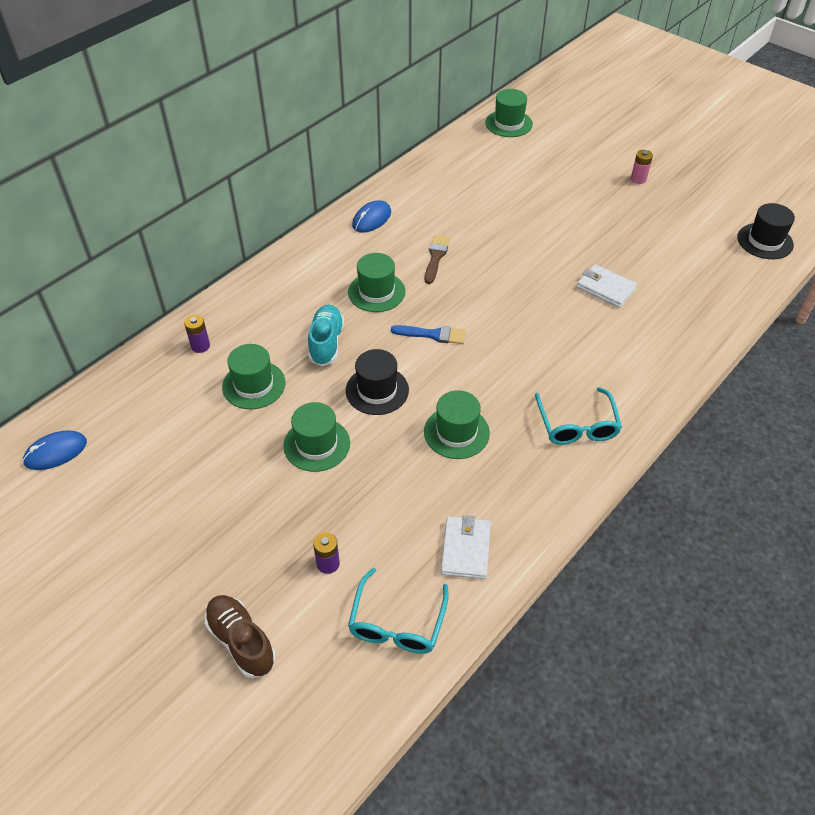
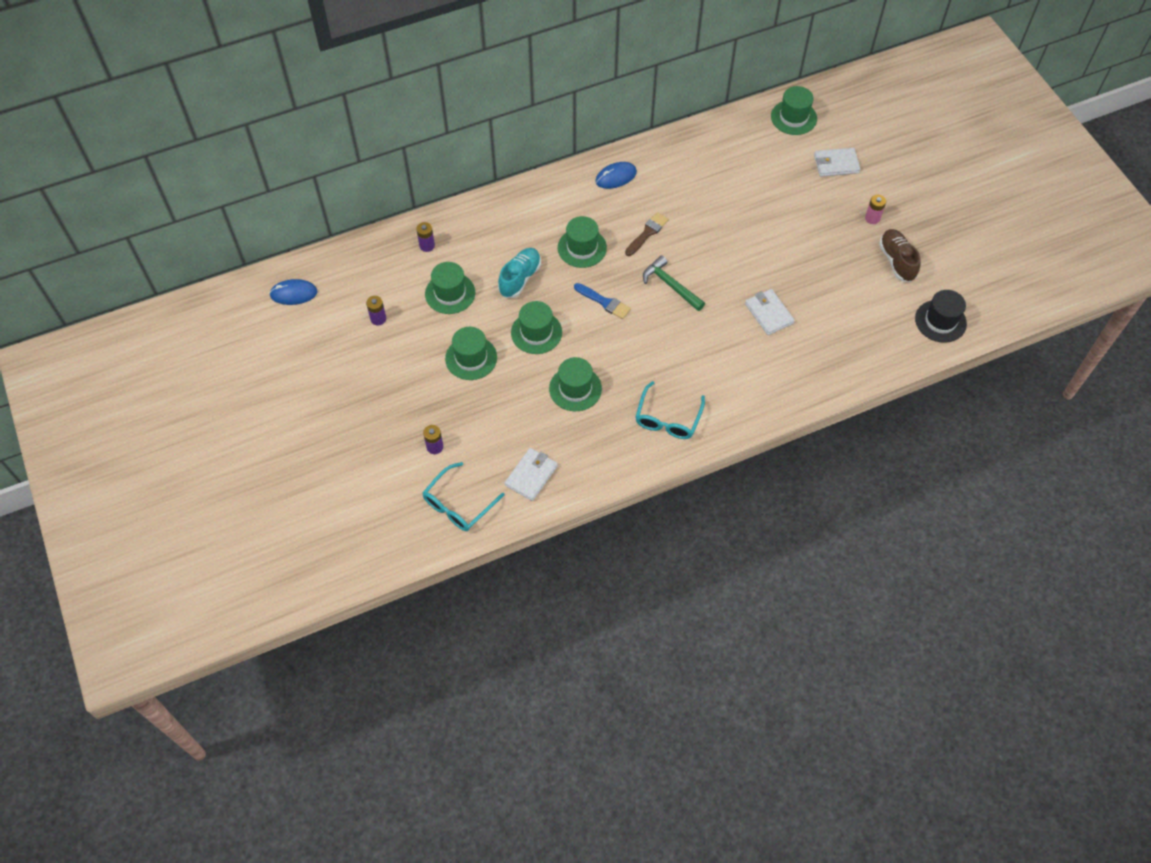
camera: 25 degrees right, 10 degrees up
brown shoe [204,595,276,678] -> brown shoe moved to [879,229,921,282]
black hat [346,349,409,415] -> green hat [511,301,562,354]
none -> purple battery [366,296,386,325]
none -> green hammer [643,255,705,311]
none -> white wallet [814,148,860,177]

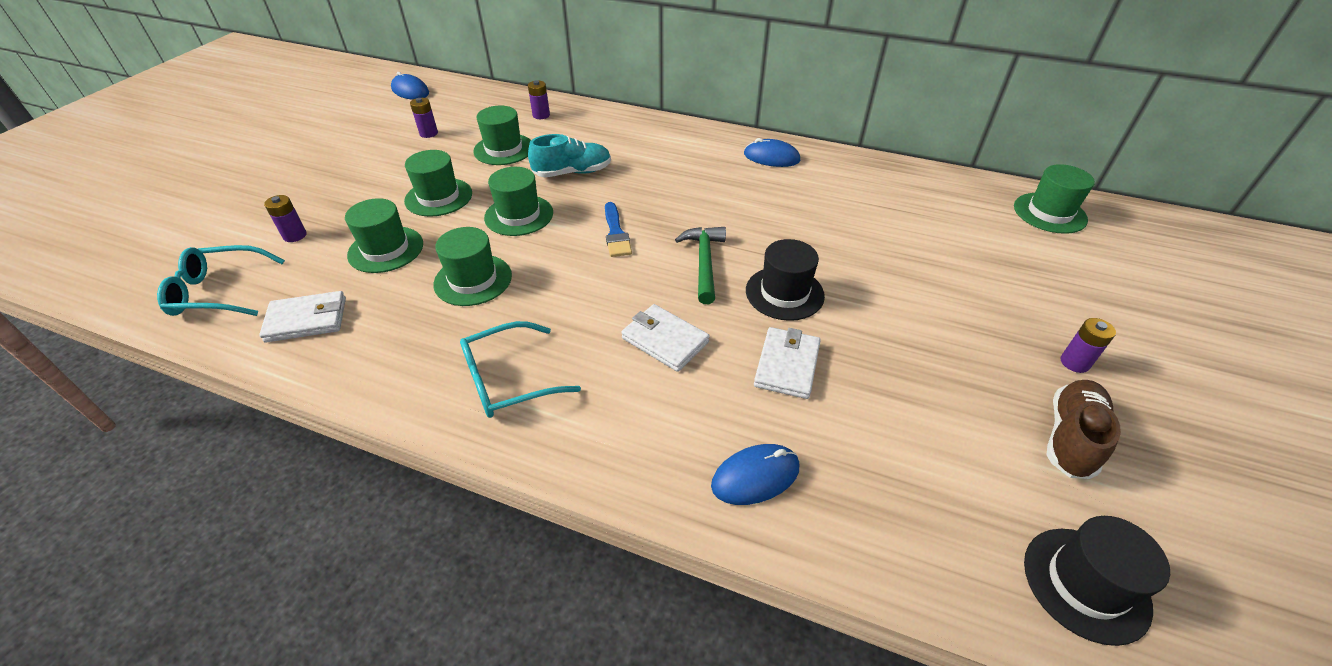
camera: 45 degrees right, 15 degrees down
green hat [558,216,607,268] -> green hat moved to [345,198,423,273]
brown brush [625,212,669,256] -> none
white wallet [814,148,860,177] -> white wallet moved to [622,304,710,372]
pink battery [865,195,886,224] -> purple battery [1061,318,1116,373]
none -> blue mouse [711,444,799,505]
none -> black hat [746,239,825,321]

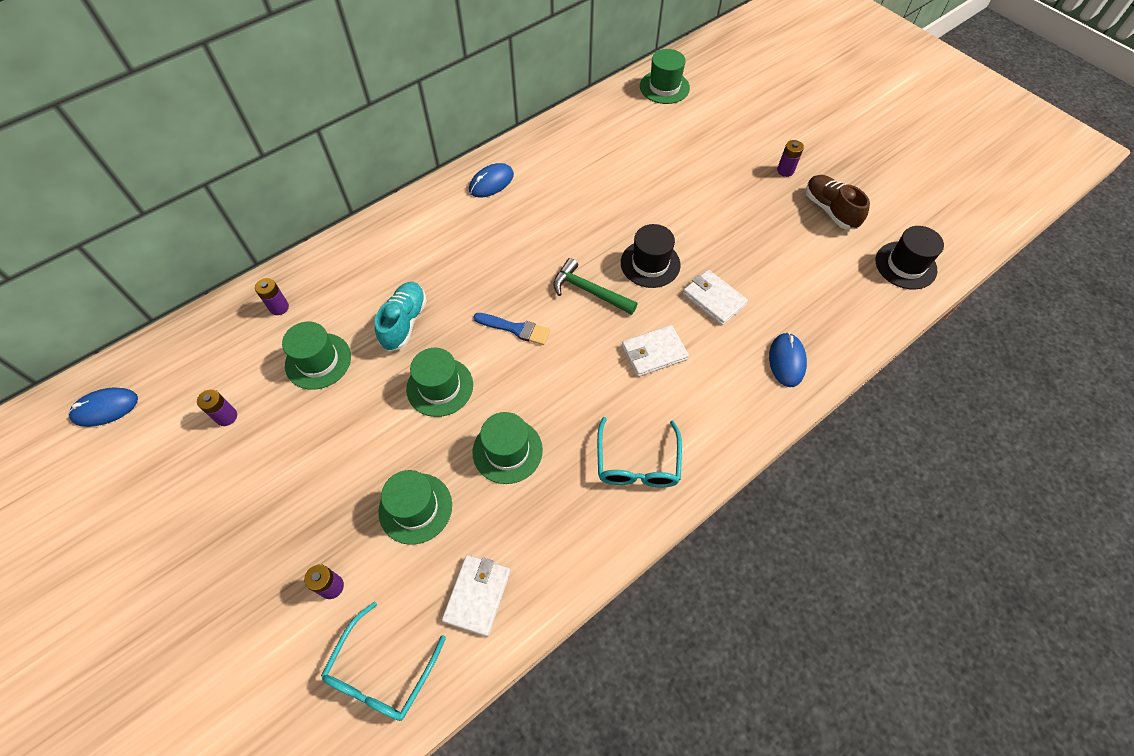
camera: 60 degrees left, 15 degrees up
green hat [404,150,472,217] -> none

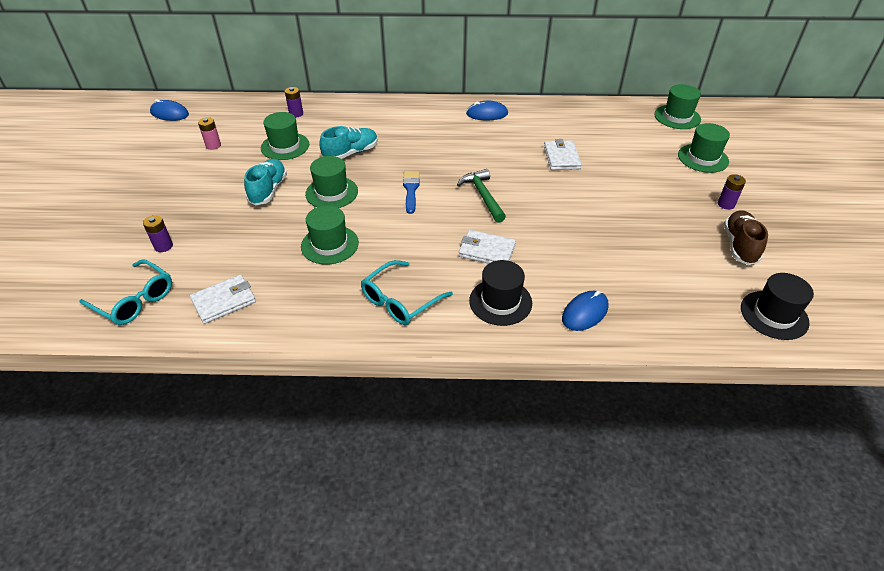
camera: 40 degrees right, 15 degrees down
purple battery [197,389,237,426] -> pink battery [198,117,221,150]
turquoise glasses [321,601,446,721] -> turquoise glasses turned 120 degrees counterclockwise [79,259,172,325]
green hat [378,470,452,545] -> green hat moved to [678,123,730,173]
blue brush [473,313,550,345] -> blue brush turned 150 degrees counterclockwise [403,171,420,214]
black hat [621,224,680,288] -> black hat moved to [469,260,532,326]
white wallet [683,270,748,325] -> white wallet moved to [544,139,582,170]
none -> turquoise shoe [244,159,287,205]

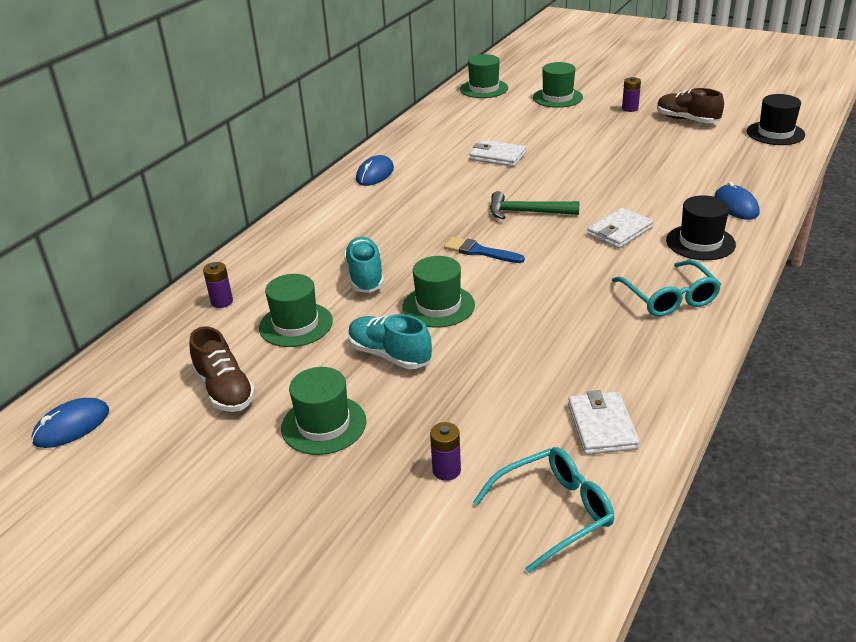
camera: 60 degrees left, 10 degrees down
pink battery [198,117,221,150] -> brown shoe [190,327,256,412]
green hat [301,205,359,264] -> green hat moved to [281,367,366,455]

